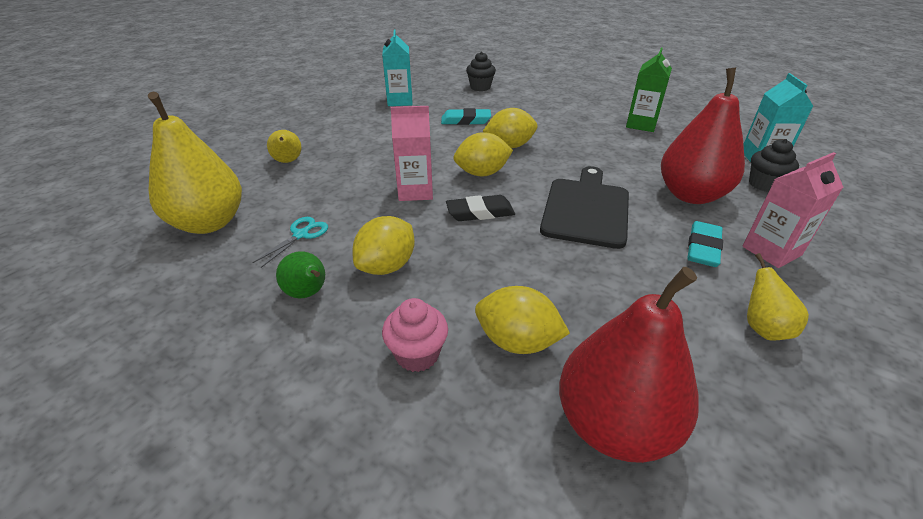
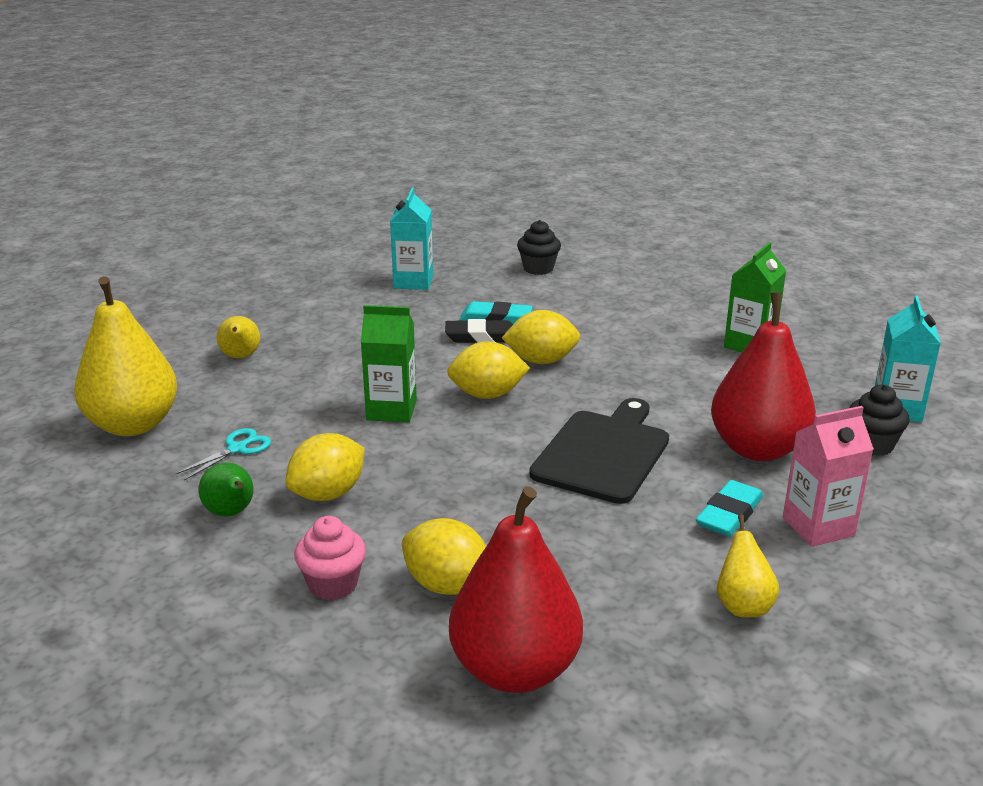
camera: 10 degrees right, 10 degrees down
pink carton [391,106,433,201] -> green carton [361,305,417,423]
black eraser [446,195,515,221] -> black eraser moved to [445,319,513,343]

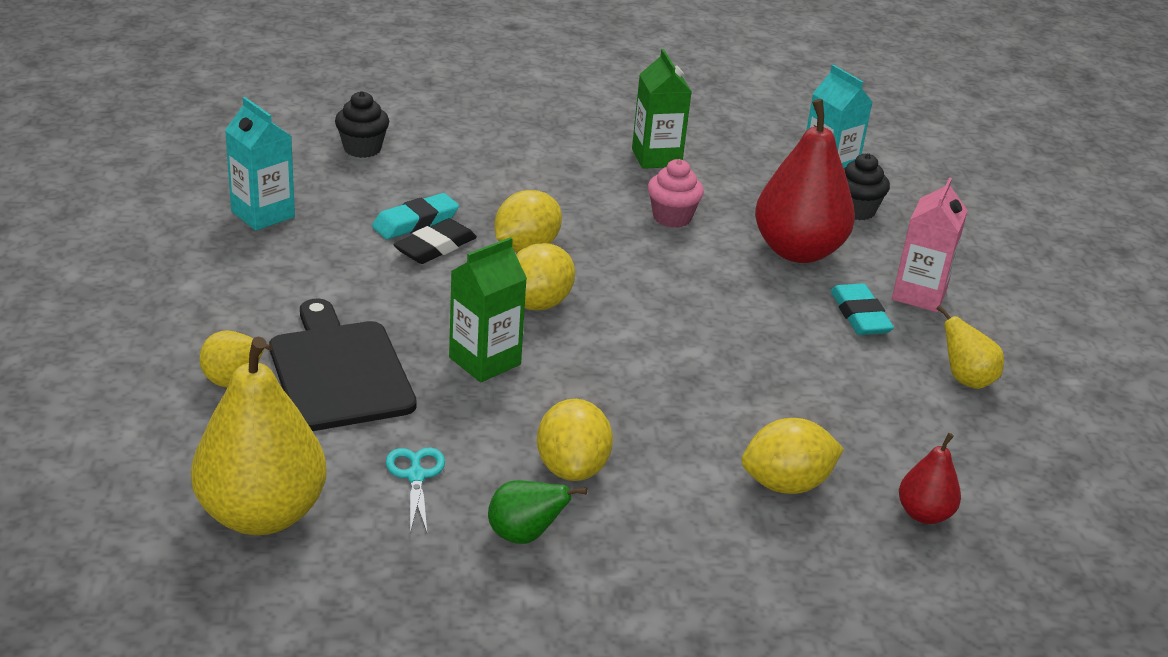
camera: 50 degrees left, 5 degrees up
pink cupcake [294,516,366,601] -> pink cupcake moved to [648,159,704,228]
red pear [449,486,583,693] -> red pear [899,433,961,524], size x0.49
black cutting board [529,398,669,504] -> black cutting board moved to [269,299,417,431]

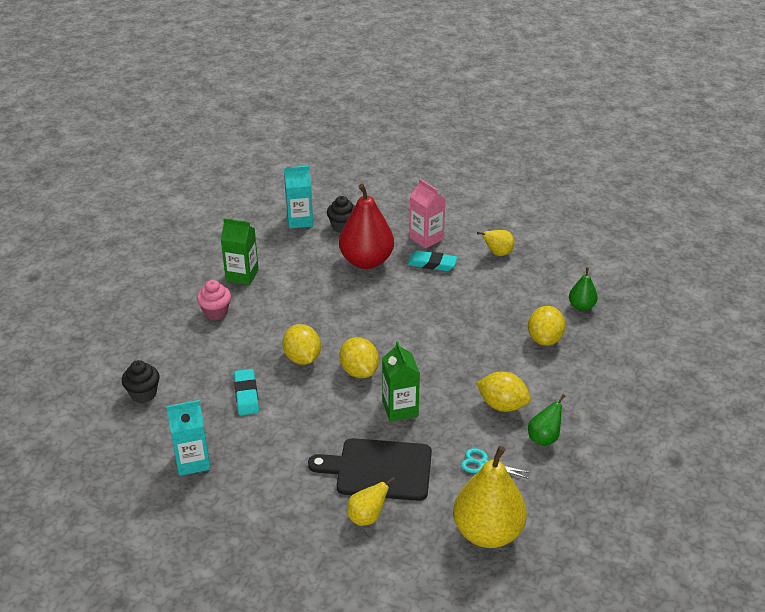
camera: 60 degrees left, 5 degrees up
black eraser [394,218,477,264] -> none
pink cupcake [648,159,704,228] -> pink cupcake moved to [197,280,231,320]
red pear [899,433,961,524] -> green pear [569,267,598,311]

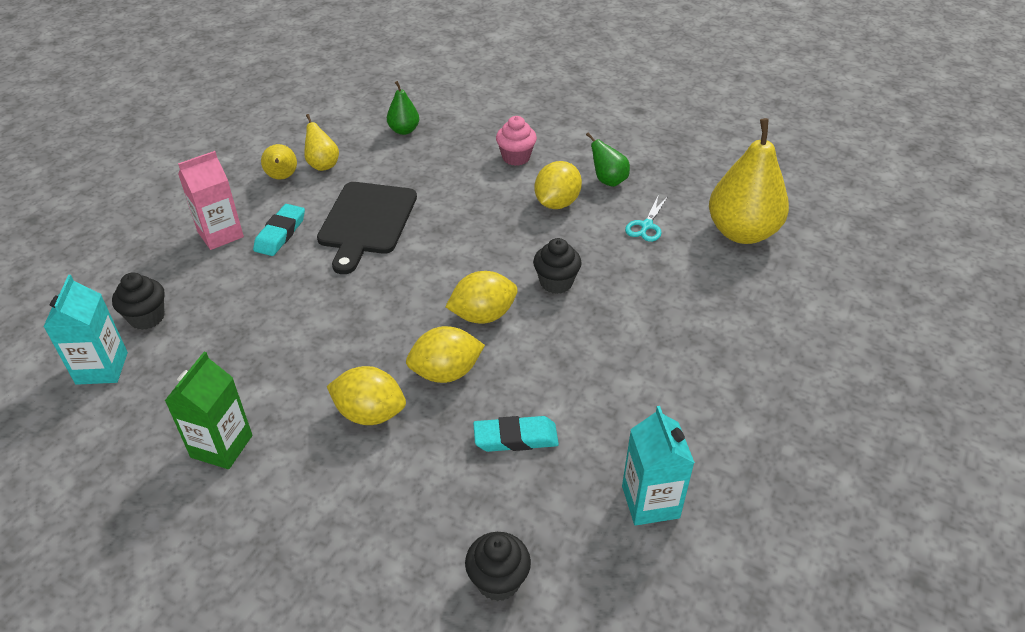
camera: 85 degrees left, 5 degrees up
pink cupcake [197,280,231,320] -> pink cupcake moved to [496,116,537,166]
black cutting board [308,438,432,501] -> black cutting board moved to [317,182,417,274]
red pear [339,184,394,269] -> none
yellow pear [347,477,395,526] -> yellow pear moved to [304,114,339,171]
green carton [382,341,420,422] -> black cupcake [533,238,582,294]
yellow lemon [528,306,565,346] -> yellow lemon moved to [327,366,406,425]

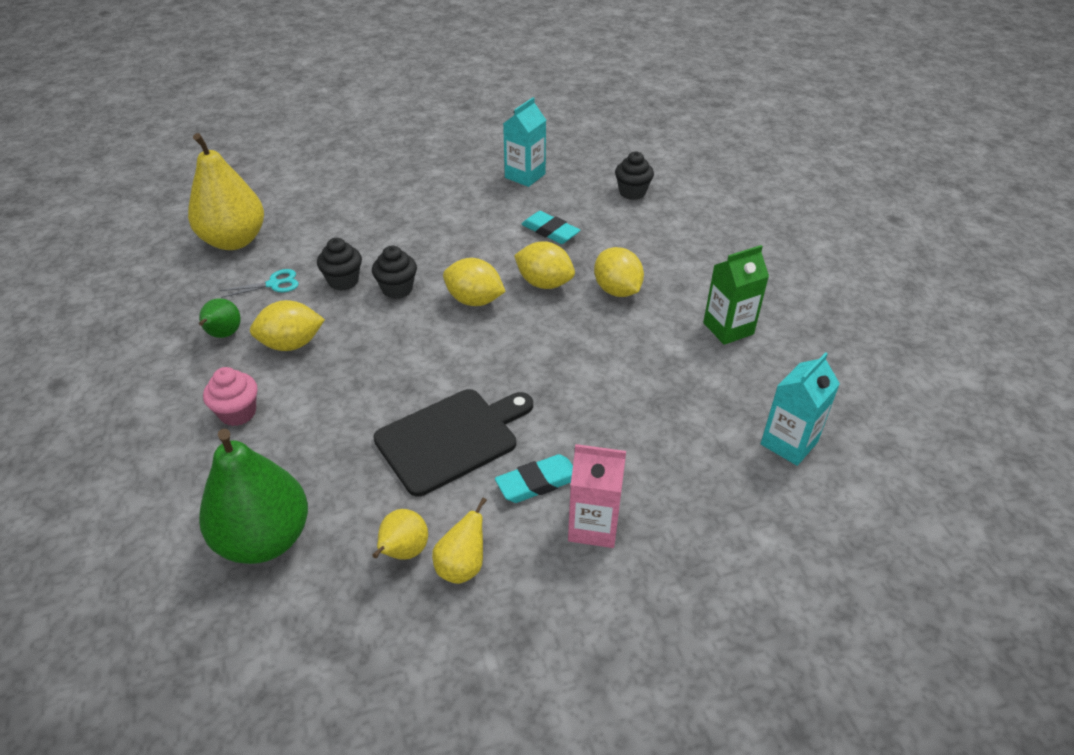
camera: 135 degrees left, 0 degrees up
black cupcake [112,272,165,330] -> black cupcake moved to [317,238,362,291]
green pear [387,81,419,135] -> green pear [199,429,308,564], size x2.04

